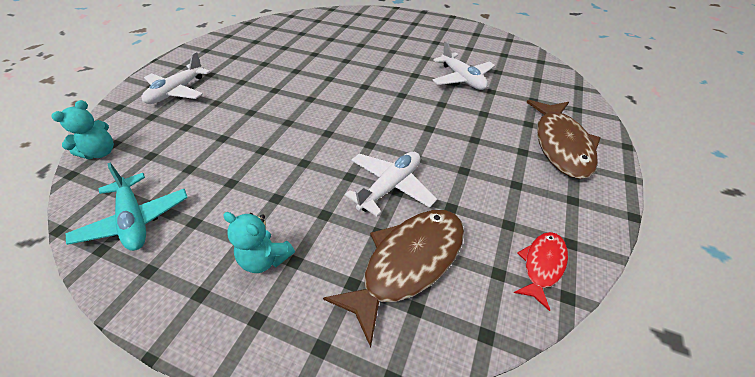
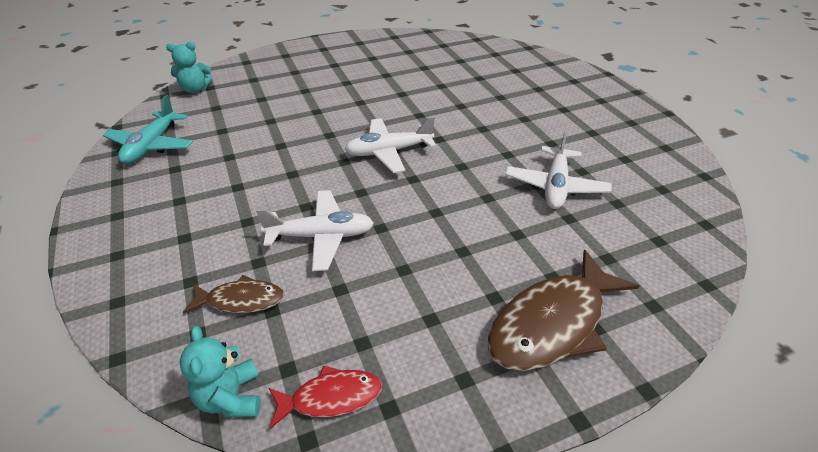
camera: 45 degrees right, 5 degrees down
white plane [142,52,210,104] -> white plane moved to [345,116,436,173]
turquoise teddy bear [223,212,295,273] -> turquoise teddy bear moved to [180,326,261,417]
brown fish [323,210,464,348] -> brown fish [183,275,284,314], size x0.54

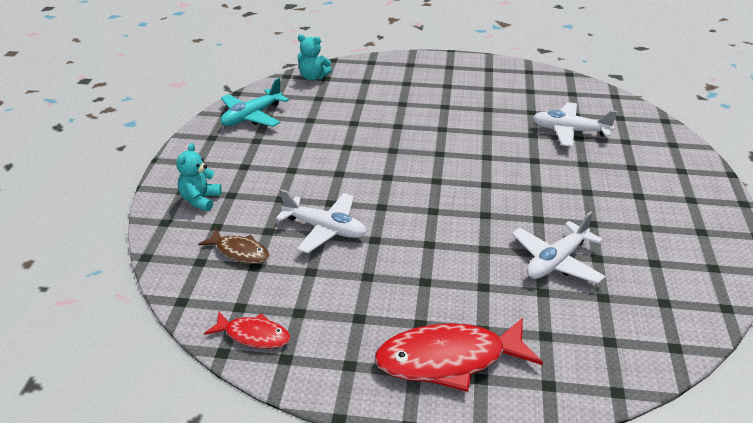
camera: 30 degrees right, 5 degrees down
turquoise teddy bear [180,326,261,417] -> turquoise teddy bear moved to [176,143,222,211]
white plane [345,116,436,173] -> white plane moved to [532,102,617,147]
brown fish [487,250,640,371] -> red fish [374,318,543,392]

